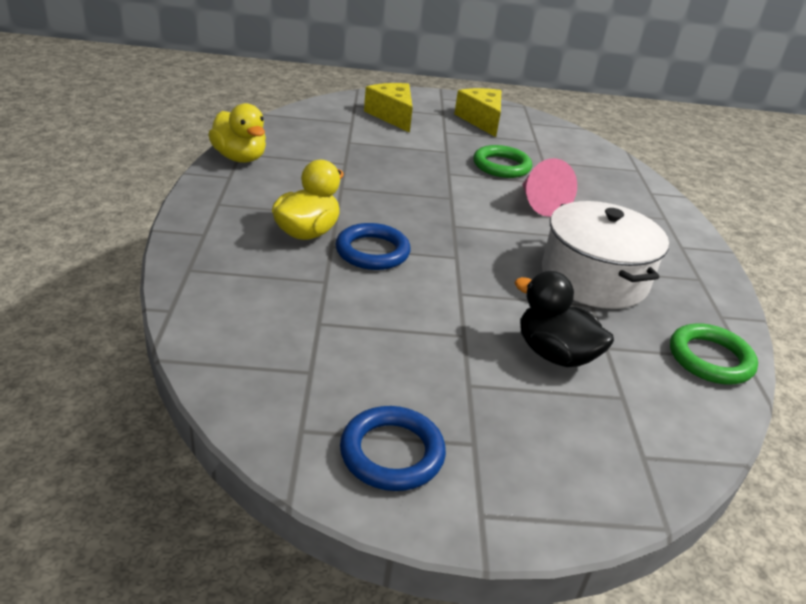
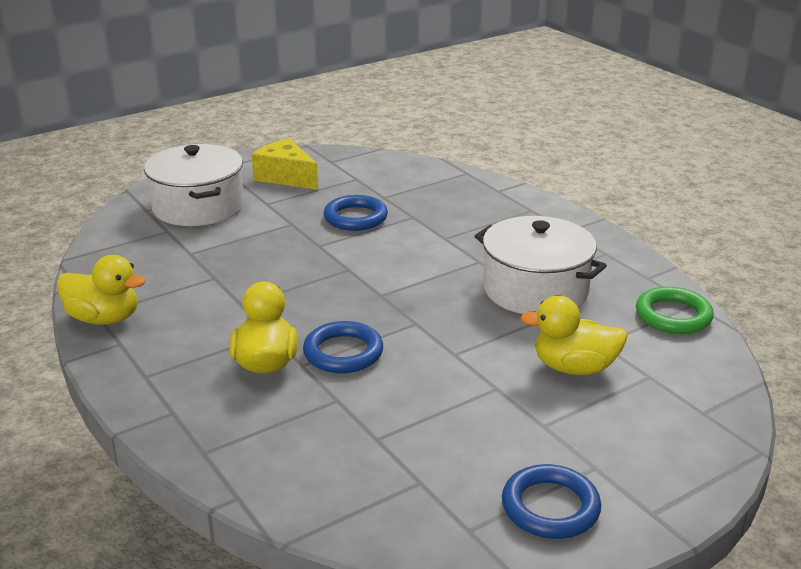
camera: 30 degrees left, 5 degrees down
yellow cheese [364,83,413,133] -> white pot [144,144,244,226]
green ring [473,145,532,178] -> blue ring [324,195,388,231]
black duck [514,271,614,367] -> yellow duck [520,296,628,375]
pink cone [522,158,577,217] -> none

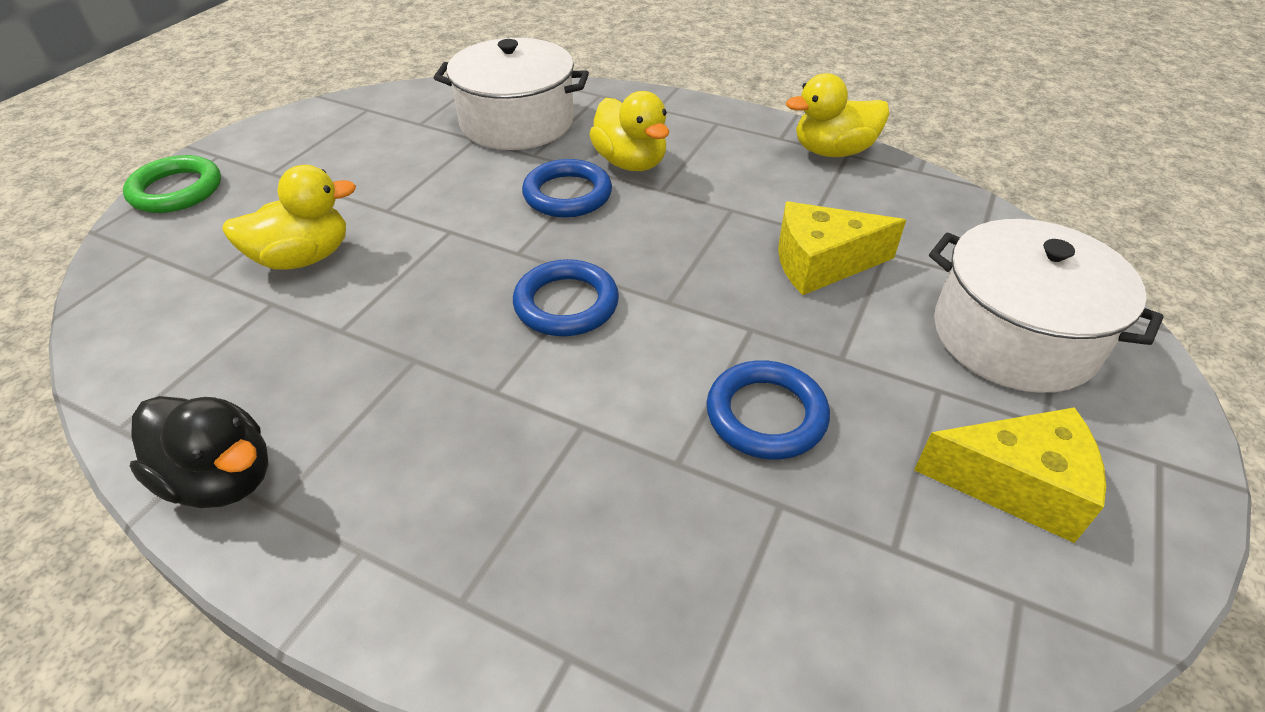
camera: 150 degrees right, 15 degrees up
white pot [475,216,607,314] -> white pot moved to [434,38,589,150]
blue ring [502,464,601,539] -> blue ring moved to [513,259,619,336]
green ring [636,287,714,334] -> green ring moved to [123,155,221,213]
none -> black duck [130,396,269,508]
none -> yellow cheese [778,202,906,295]

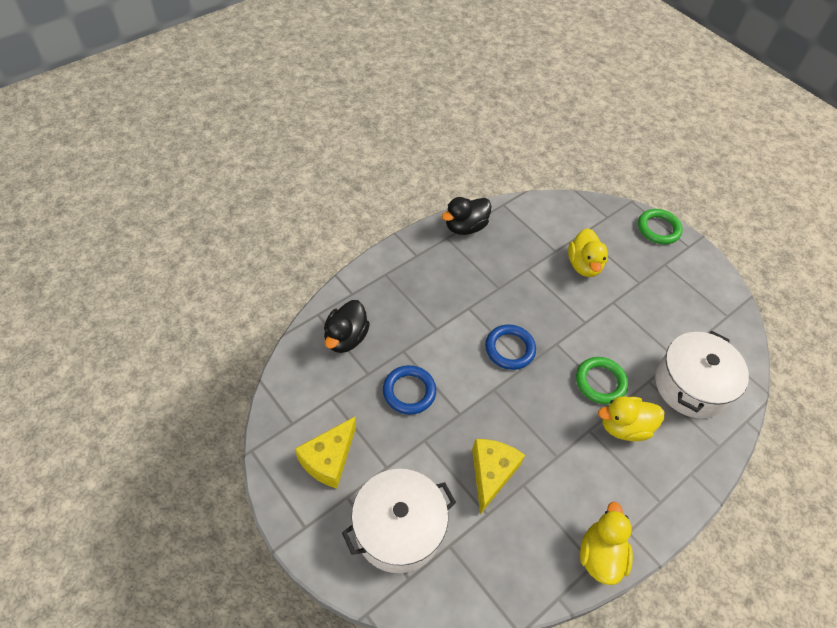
camera: 110 degrees right, 10 degrees up
blue ring [522,159,612,218] -> green ring [576,357,628,404]
none -> black duck [324,300,370,353]

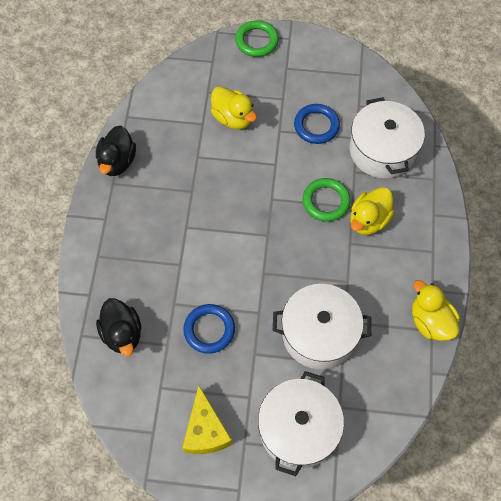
camera: 40 degrees left, 10 degrees up
yellow cheese [472,439,525,514] -> white pot [273,284,371,369]
blue ring [485,325,536,370] -> blue ring moved to [294,104,340,144]

